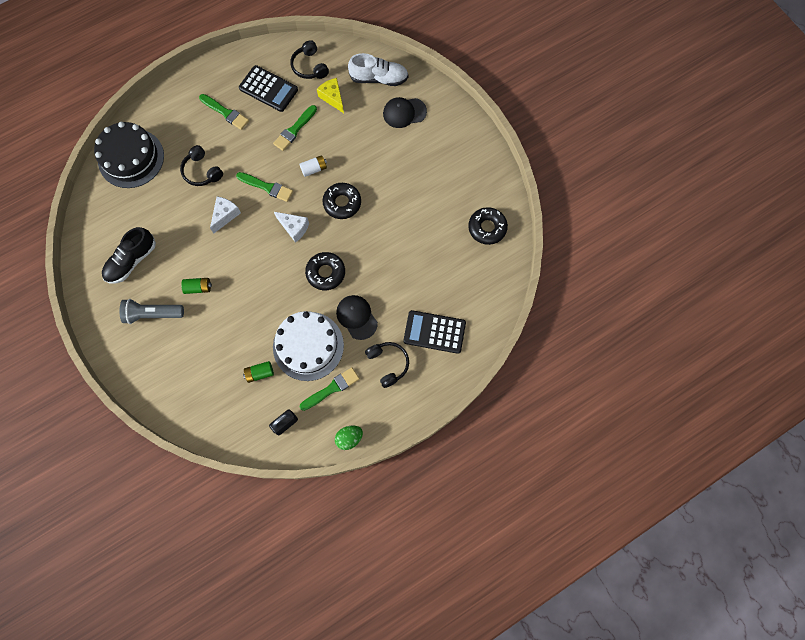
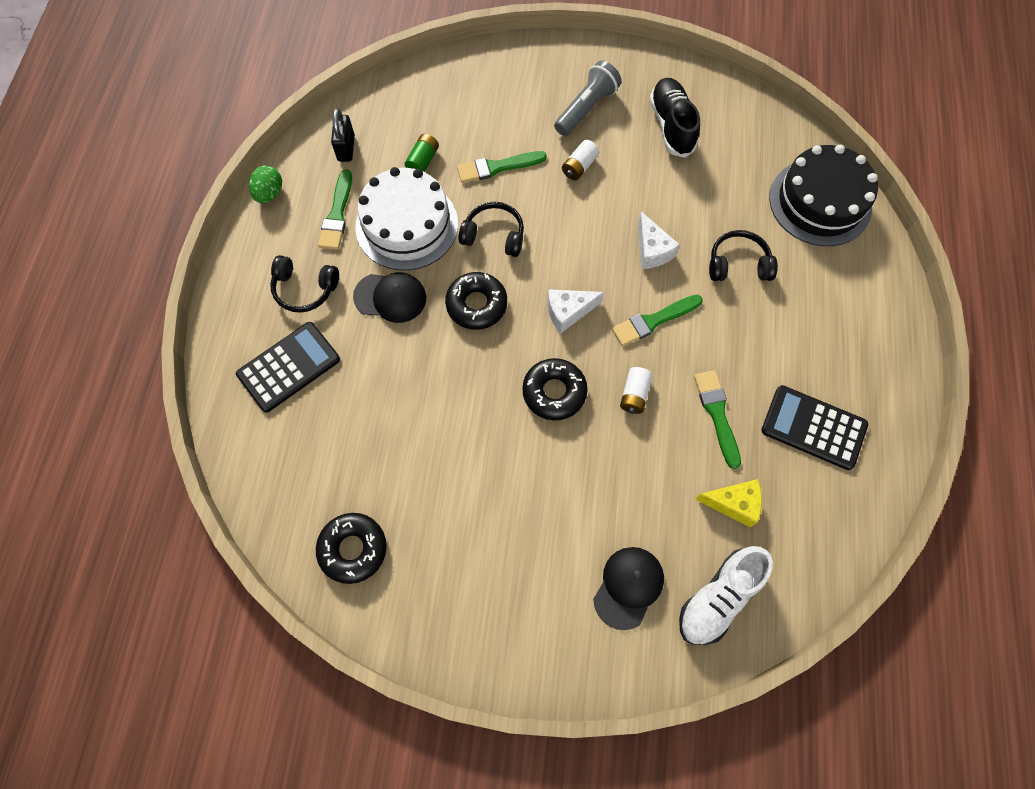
camera: 130 degrees right, 5 degrees down
green battery [181,278,212,294] -> white battery [562,140,599,180]
green brush [199,94,249,130] -> green brush moved to [457,151,547,183]
black calculator [239,65,298,112] -> black calculator turned 45 degrees clockwise [761,385,868,470]
black headphones [290,40,329,79] -> black headphones moved to [458,202,524,257]

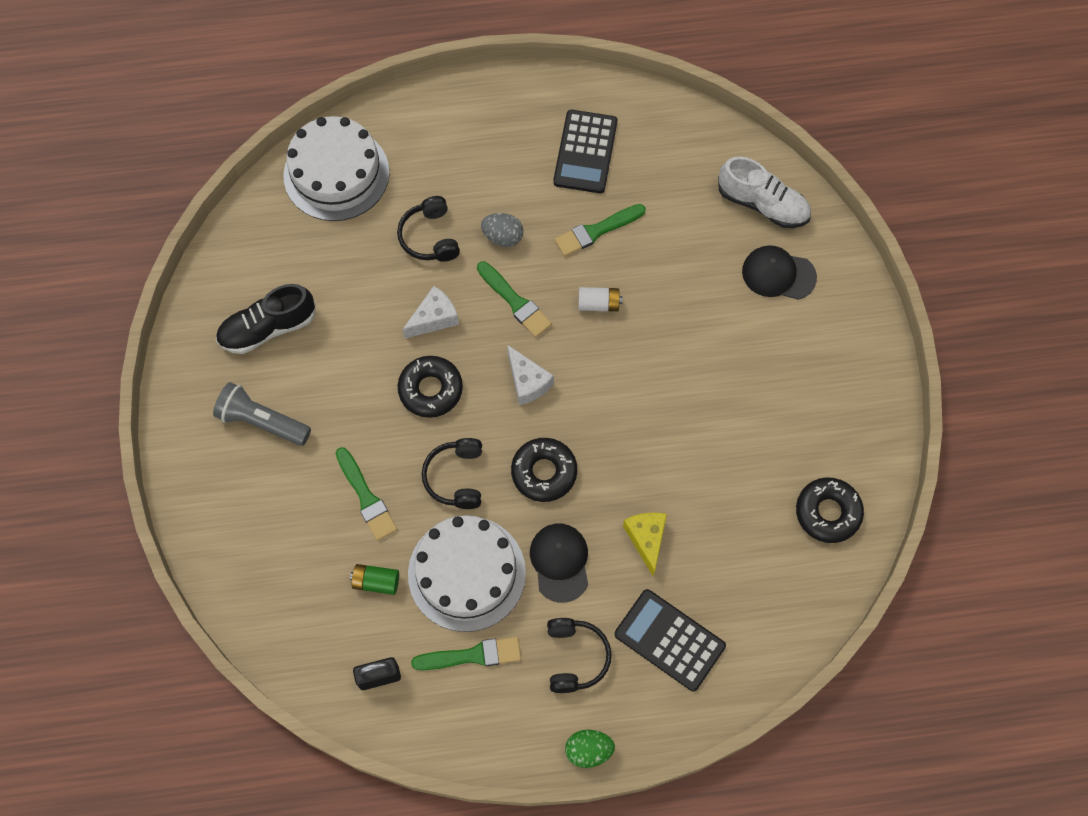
camera: 105 degrees left, 0 degrees up
green egg [249,165,282,203] -> green egg moved to [565,730,615,768]
black donut [522,358,588,420] -> black donut moved to [398,356,463,418]
white battery [562,140,599,180] -> none
yellow cheese [695,479,762,527] -> yellow cheese moved to [623,513,667,576]
black cake [769,145,878,246] -> white cake [283,116,389,221]
none -> grey egg [481,213,524,247]

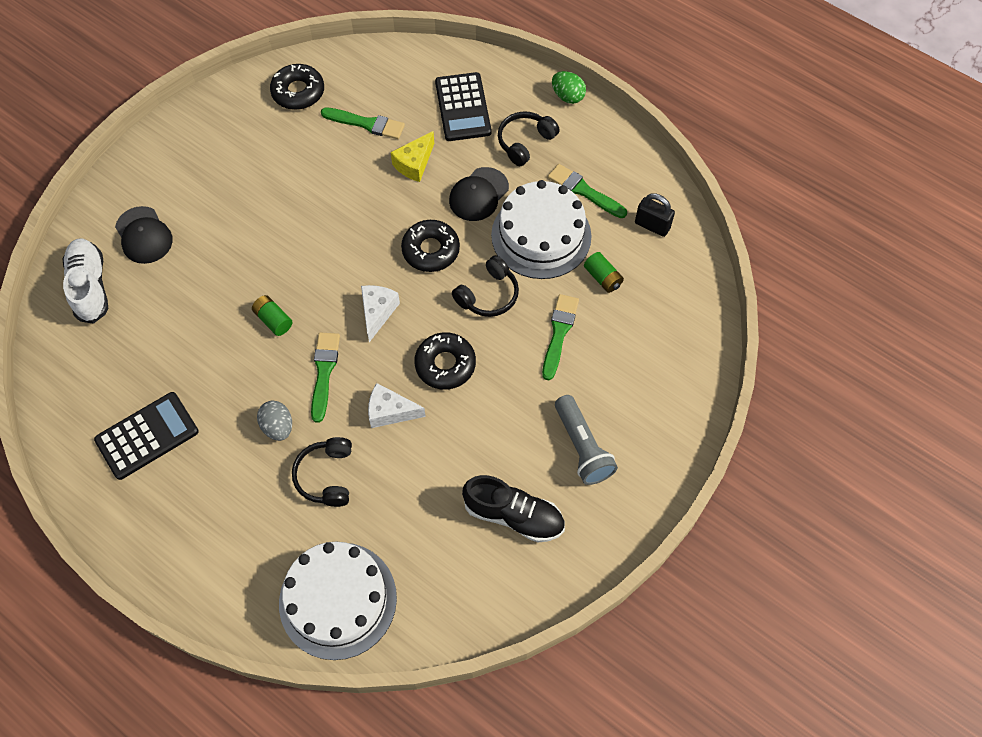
camera: 135 degrees left, 5 degrees down
black headphones [397,196,460,262] -> black headphones turned 150 degrees clockwise [292,437,352,507]
green brush [555,204,646,256] -> green brush moved to [321,108,405,139]
white battery [578,287,622,312] -> green battery [252,295,292,336]

